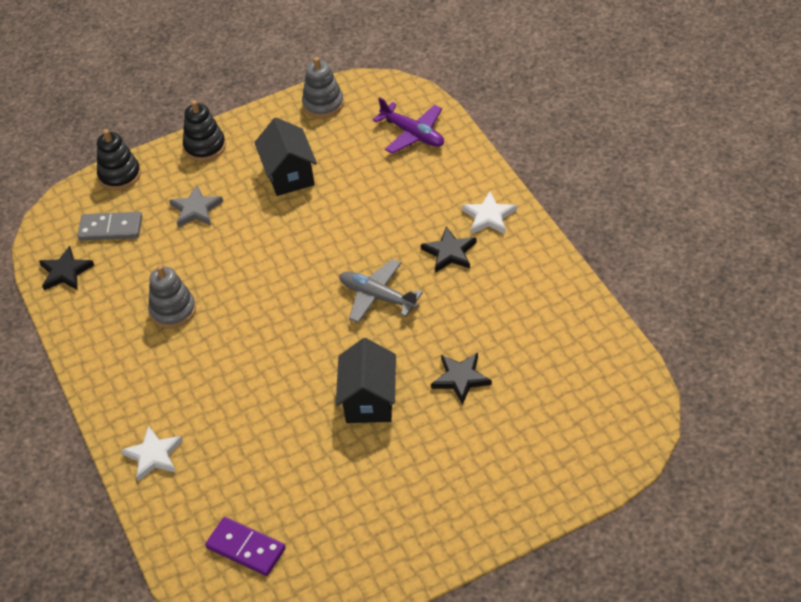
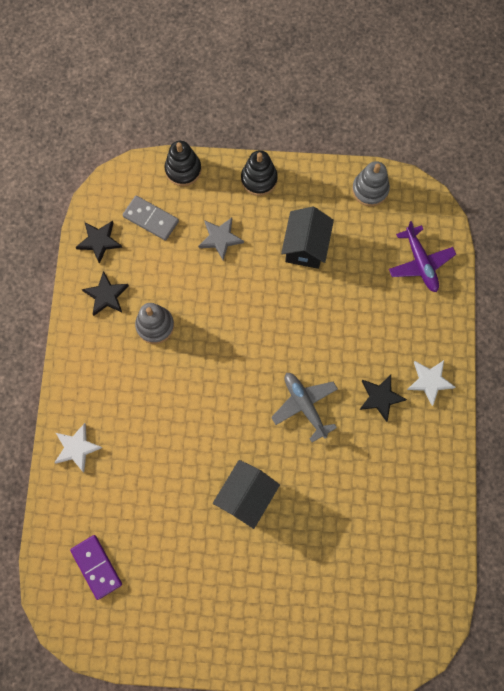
camera: 25 degrees right, 25 degrees up
black star [431,353,492,405] -> black star moved to [82,271,129,316]

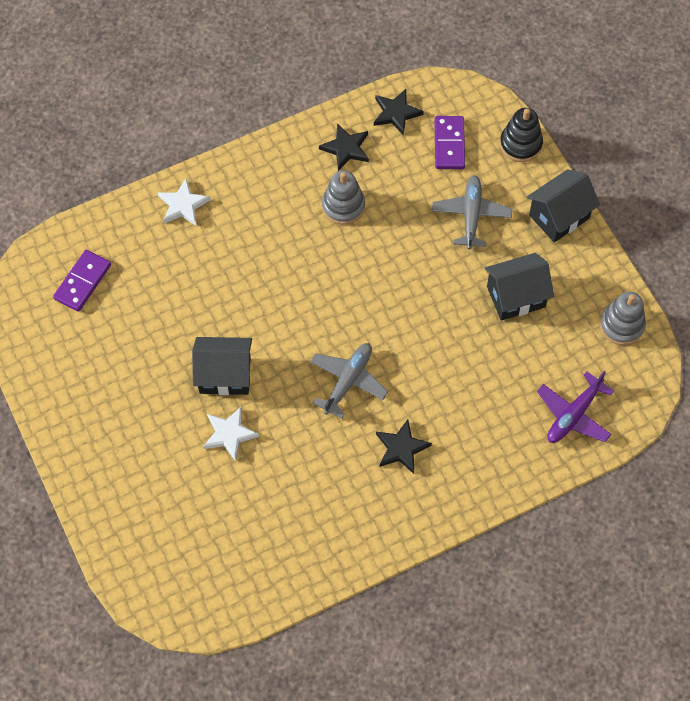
camera: 60 degrees right, 10 degrees down
grey domino [123,196,179,241] -> purple domino [434,116,465,169]
grey star [198,218,244,260] -> grey plane [432,175,512,249]
black stacking toy [241,150,278,196] -> black house [527,169,600,242]
white star [407,360,455,406] -> white star moved to [203,407,259,461]

